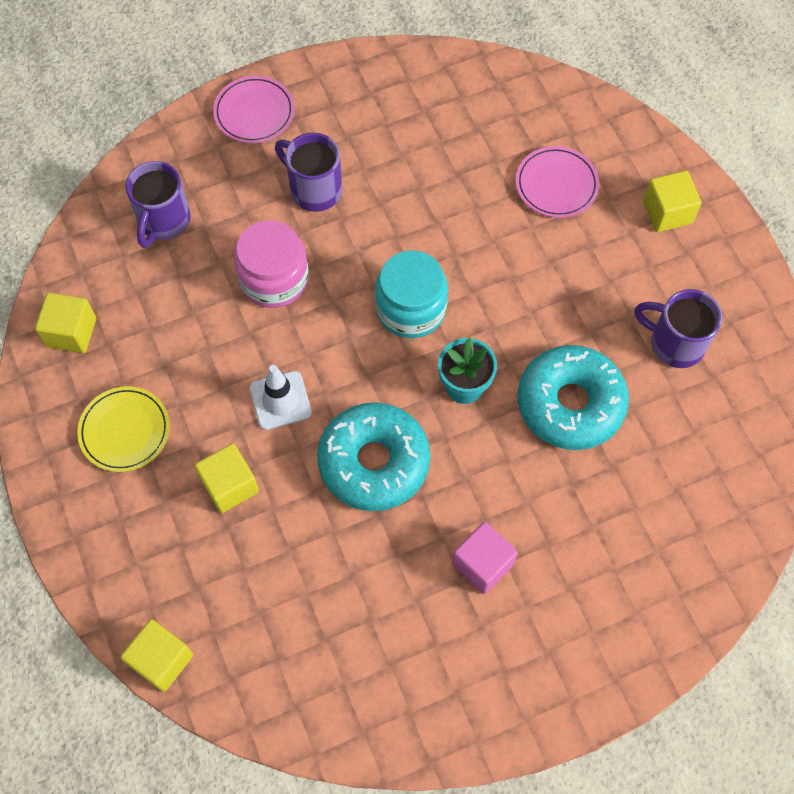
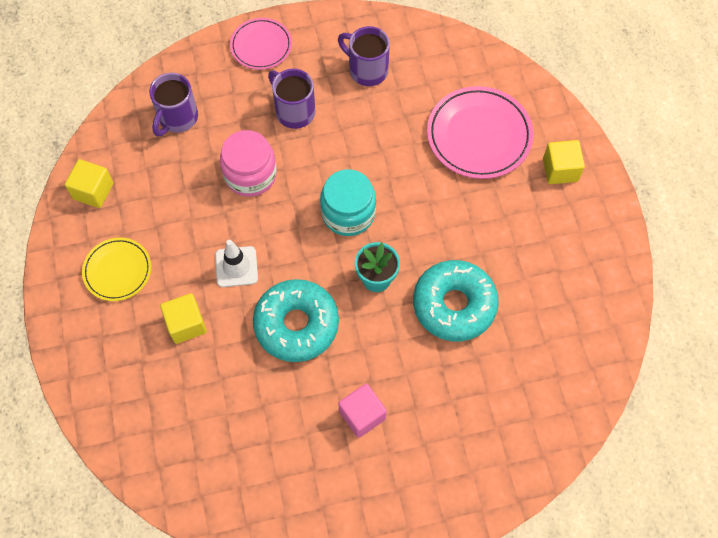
camera: 10 degrees right, 0 degrees up
yellow cube [120,619,193,692] -> none
pink plate [516,146,599,218] -> pink plate [427,86,534,179], size x1.64
purple mug [634,289,722,368] -> purple mug moved to [338,26,390,86]

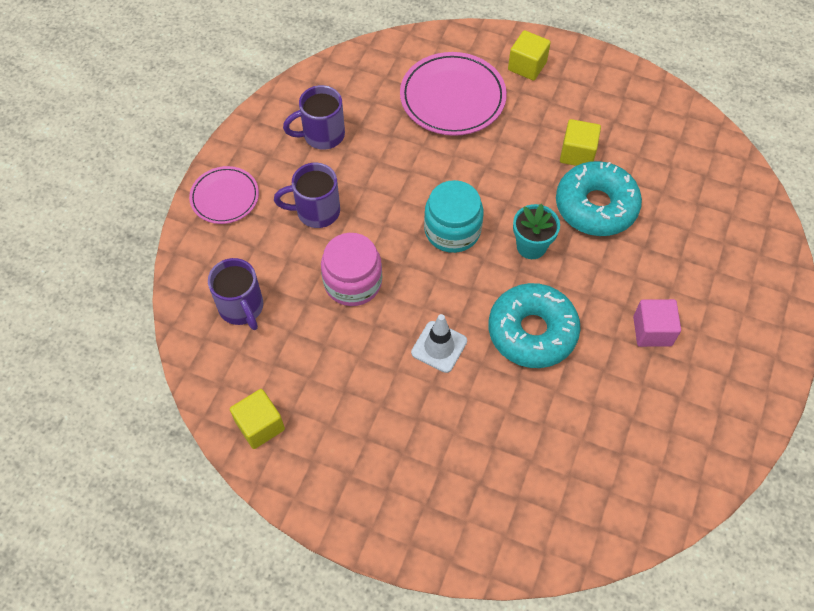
camera: 55 degrees left, 5 degrees down
yellow plate [82,238,151,301] -> none
yellow cube [160,293,207,344] -> yellow cube moved to [560,119,601,166]

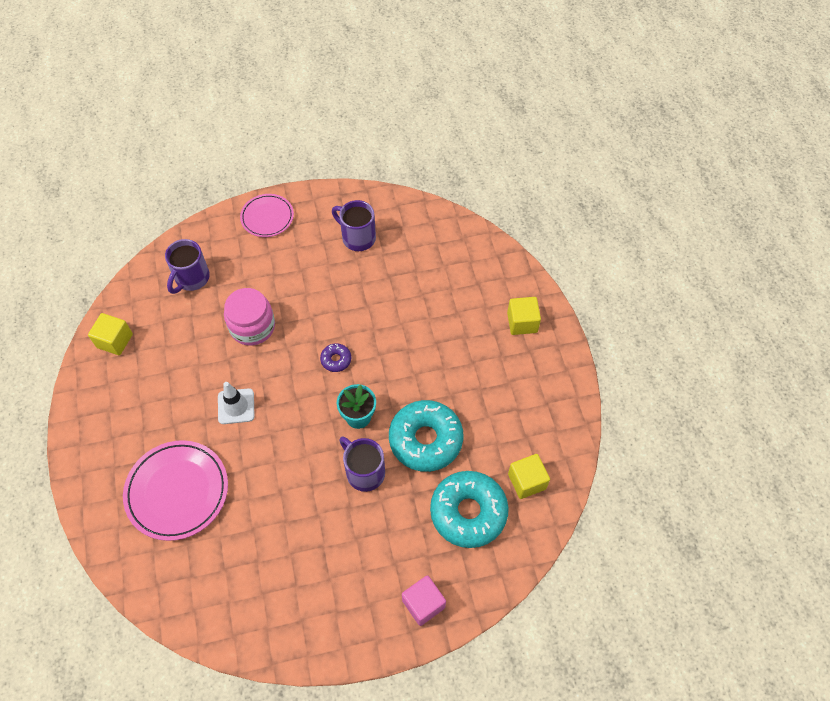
camera: 55 degrees right, 0 degrees up
purple mug [274,163,340,228] -> purple mug moved to [339,437,385,492]
pink plate [400,52,507,136] -> pink plate moved to [123,440,228,541]
turquoise jar [424,180,483,253] -> purple donut [320,343,351,372]
turquoise donut [489,283,580,368] -> turquoise donut moved to [430,471,509,548]
yellow cube [560,119,601,166] -> yellow cube moved to [508,454,550,499]
pink cube [633,299,681,347] -> pink cube moved to [402,575,446,626]

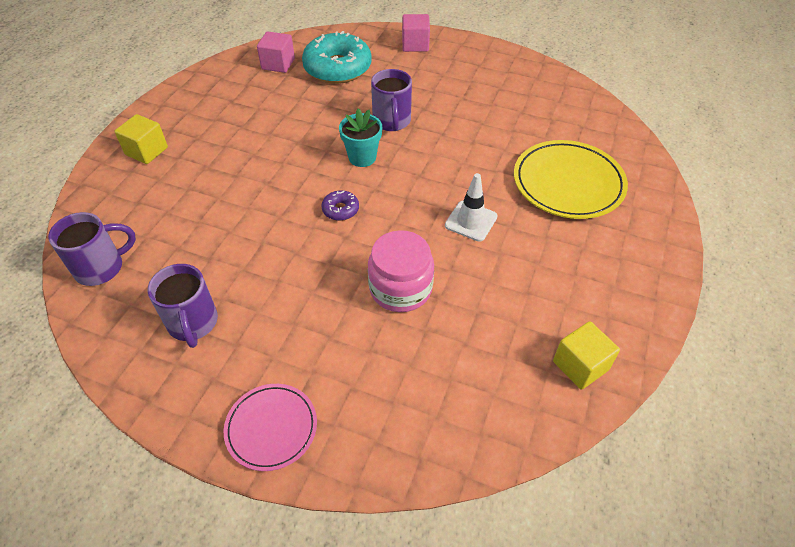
camera: 145 degrees left, 10 degrees down
pink plate [123,440,228,541] -> yellow plate [514,140,628,219]
purple mug [165,239,210,294] -> purple mug moved to [48,212,136,286]
turquoise donut [389,400,463,472] -> none
yellow cube [508,454,550,499] -> pink cube [257,32,295,73]

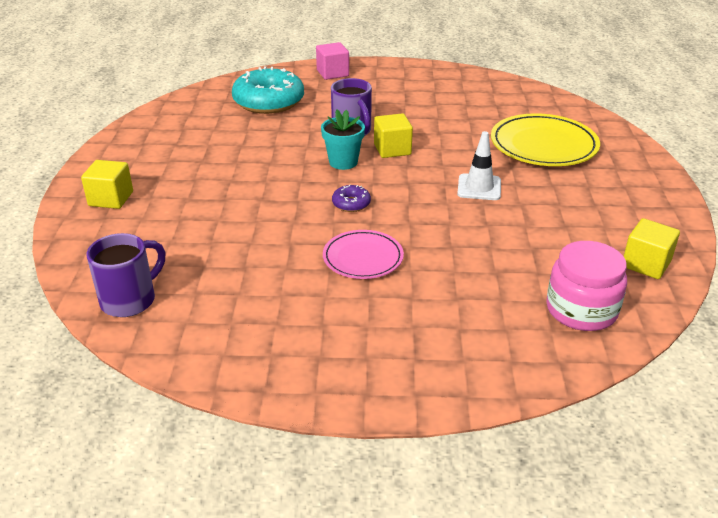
camera: 20 degrees left, 15 degrees down
purple mug [148,264,218,348] -> none
pink plate [224,384,317,471] -> pink plate moved to [323,230,404,279]
pink cube [257,32,295,73] -> none
pink jar [368,230,434,312] -> pink jar moved to [546,241,627,331]
none -> yellow cube [374,113,413,158]

